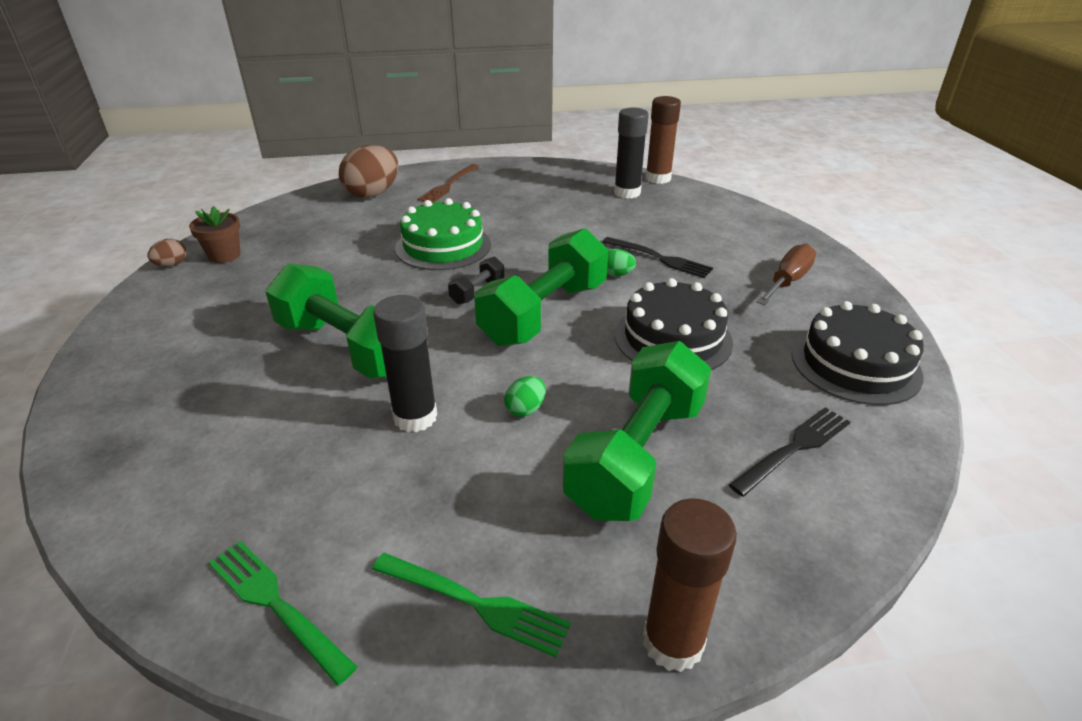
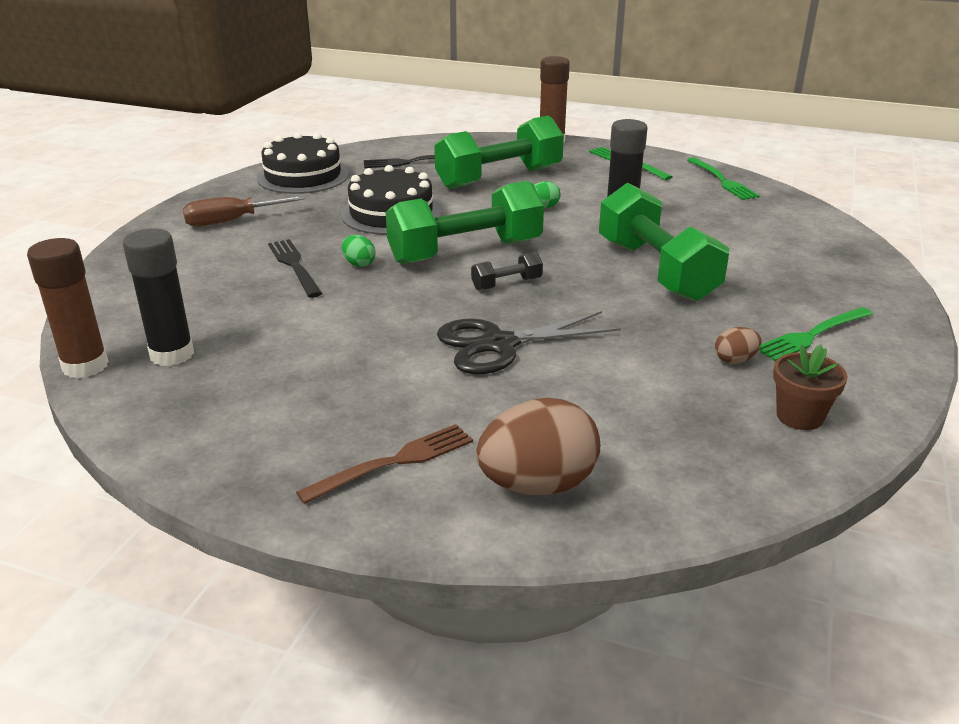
camera: 150 degrees left, 5 degrees down
brown egg [147,239,187,267] -> brown egg moved to [715,327,762,364]
green cake [395,198,491,270] -> black scissors [437,311,621,374]
none -> green fork [758,307,873,361]

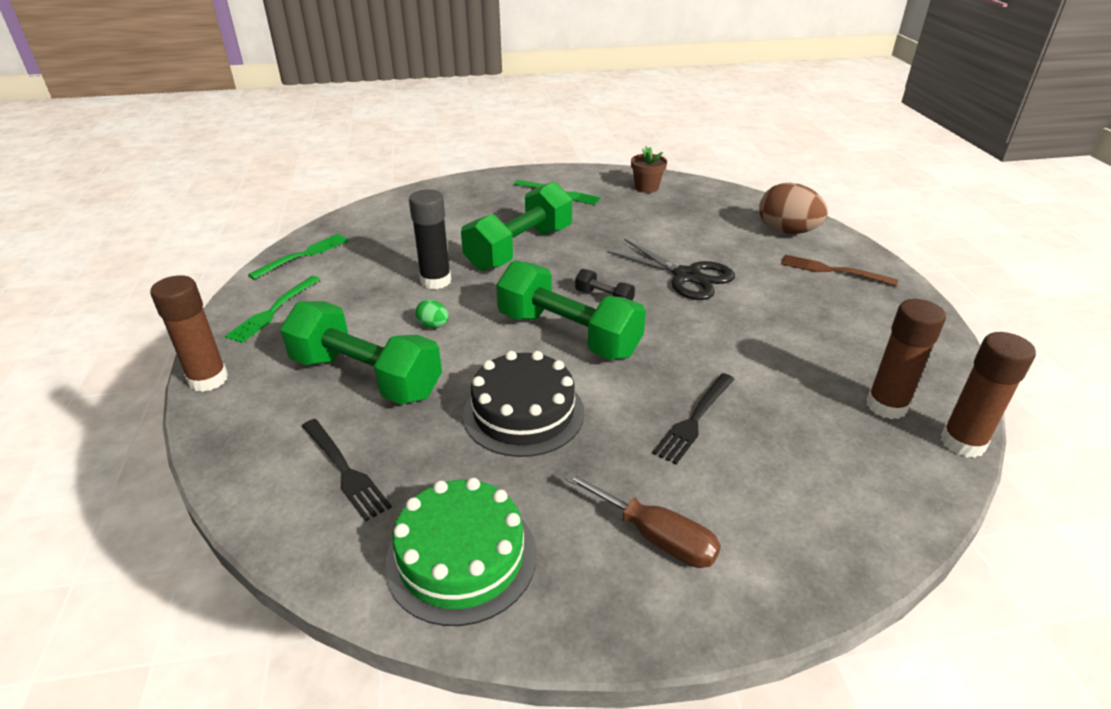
camera: 120 degrees left, 5 degrees up
black glue stick [123,228,194,366] -> brown glue stick [867,299,946,419]
black cake [257,132,349,194] -> green cake [385,478,537,626]
green egg [342,235,376,267] -> none
brown egg [715,327,762,364] -> none

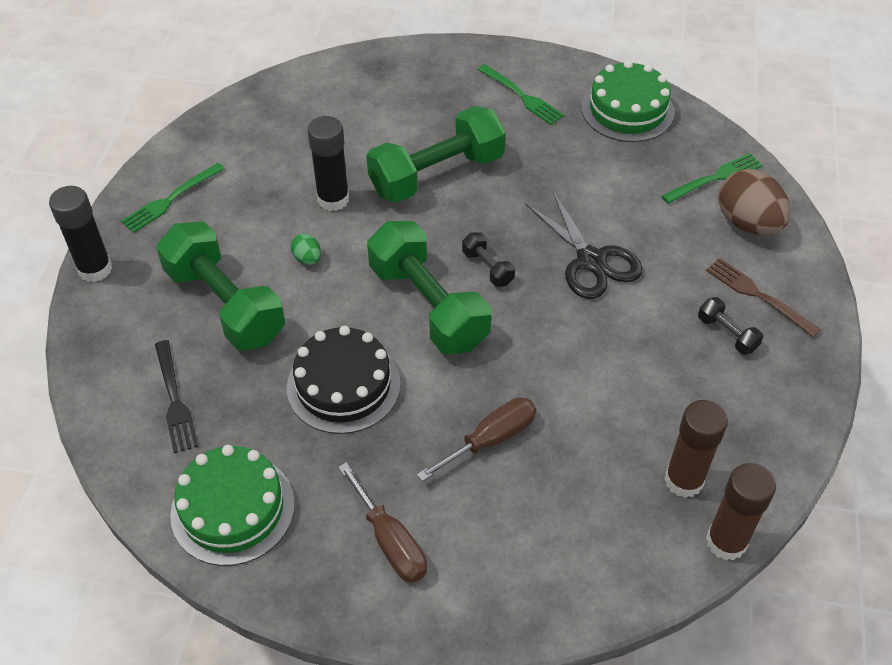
camera: 20 degrees right, 15 degrees up
brown glue stick [150,275,228,392] -> black glue stick [49,186,112,282]
green fork [248,234,349,279] -> green fork moved to [661,153,763,204]
brown flower pot [631,147,667,193] -> green cake [582,60,675,142]
black fork [652,373,735,464] -> brown screwdriver [417,397,536,481]
none -> black dumbbell [698,297,764,355]

